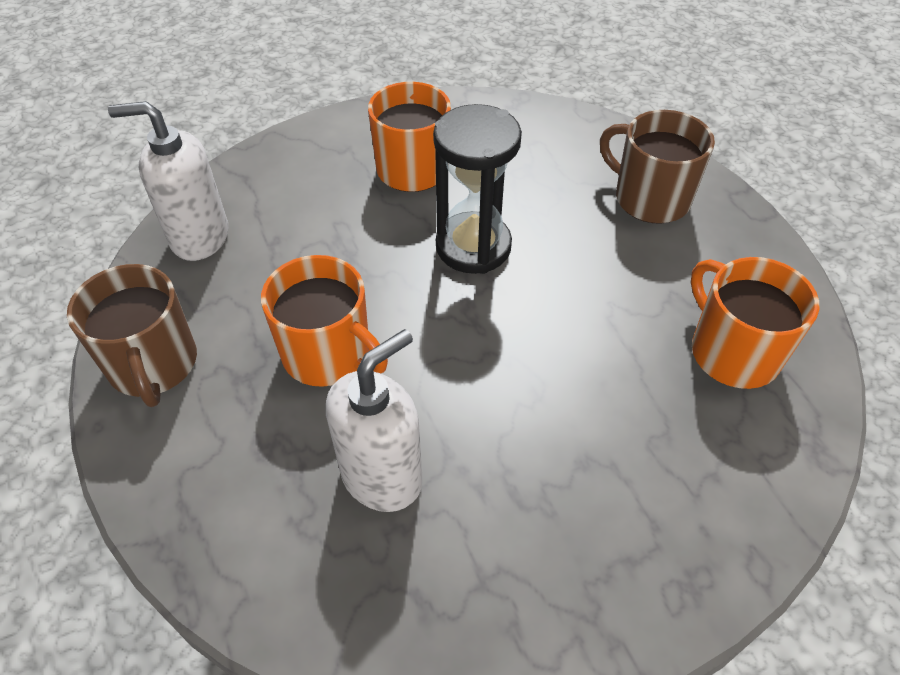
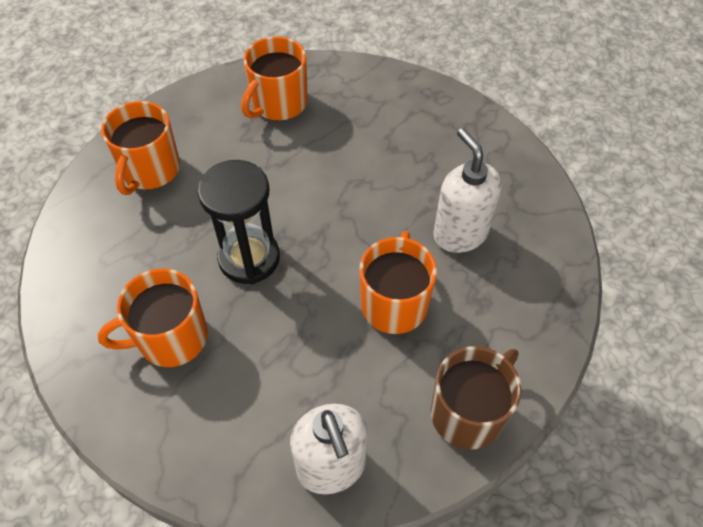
camera: 115 degrees left, 5 degrees up
white soap dispenser [326,329,423,512] -> white soap dispenser turned 45 degrees clockwise [433,128,502,253]
brown mug [600,110,715,223] -> orange mug [101,101,180,195]

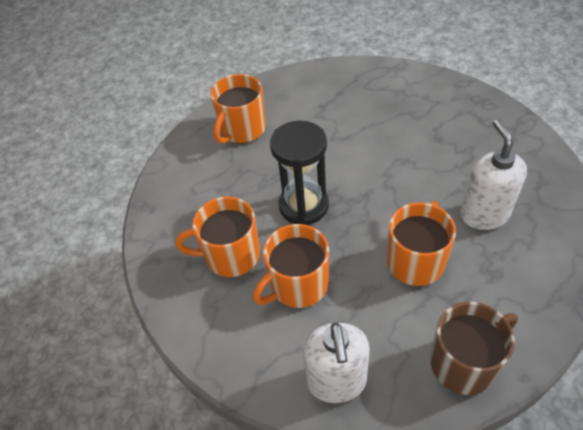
camera: 20 degrees right, 5 degrees down
orange mug [241,36,308,121] -> orange mug moved to [253,224,329,308]

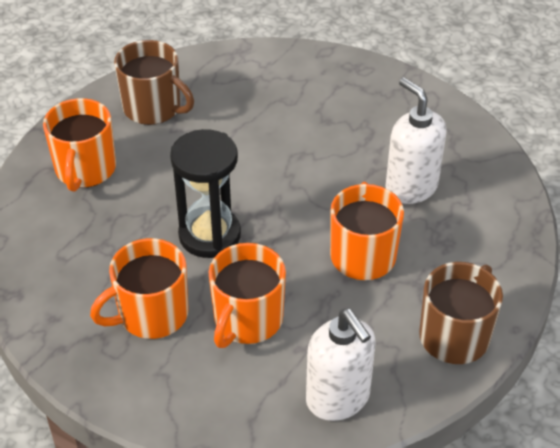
camera: 30 degrees left, 5 degrees down
none -> brown mug [114,40,194,125]

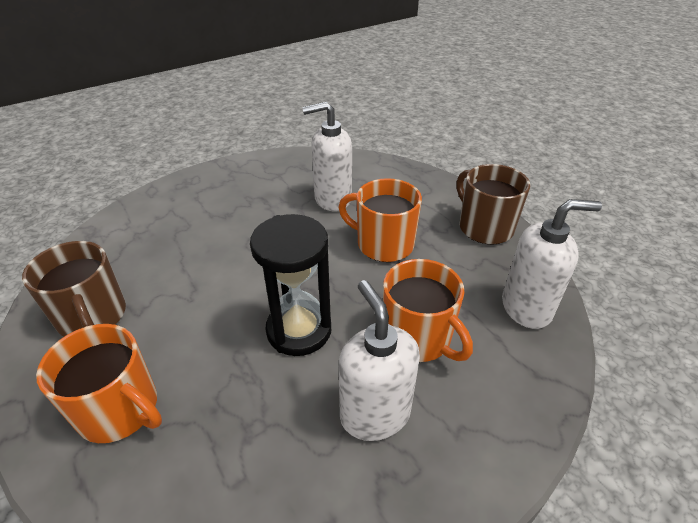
camera: 65 degrees left, 5 degrees down
orange mug [90,238,189,339] -> white soap dispenser [339,280,420,441]
brown mug [114,40,194,125] -> brown mug turned 90 degrees clockwise [22,241,126,337]

